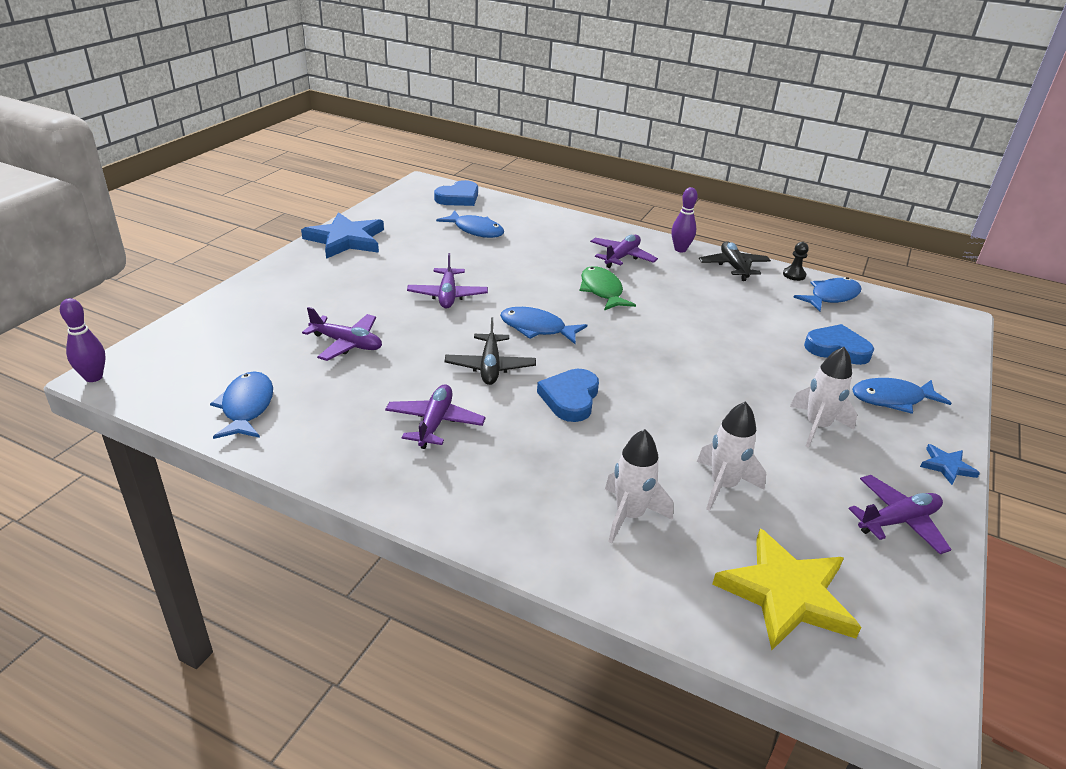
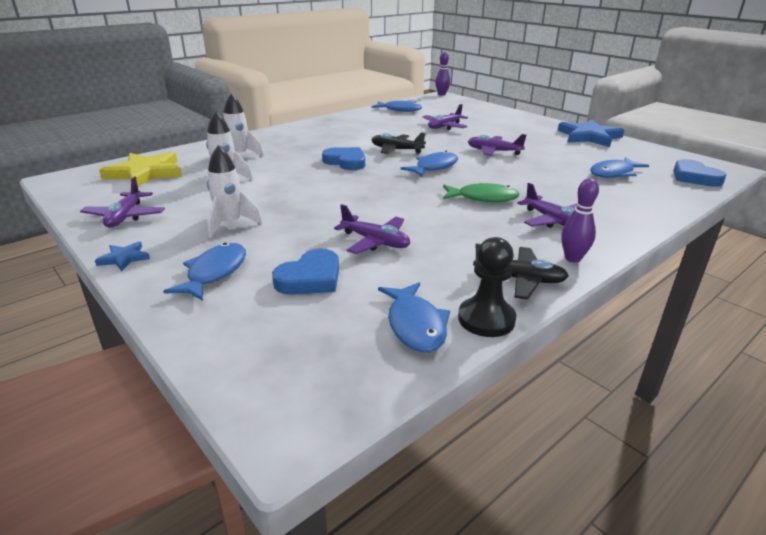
camera: 115 degrees right, 5 degrees down
purple plane [385,385,486,449] -> purple plane moved to [334,204,410,254]
black pawn [783,242,809,281] -> black pawn [458,237,516,337], size x1.69

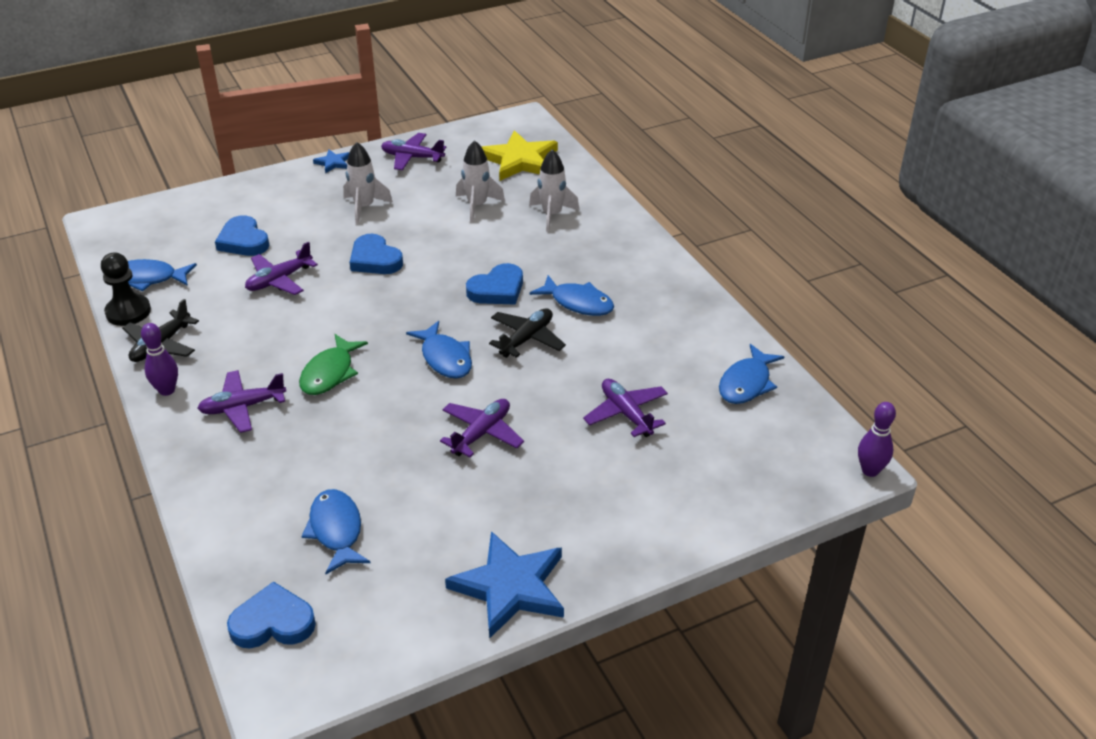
camera: 105 degrees right, 10 degrees up
blue fish [163,243,246,301] -> blue fish moved to [530,275,614,316]
none -> blue heart [350,234,403,274]

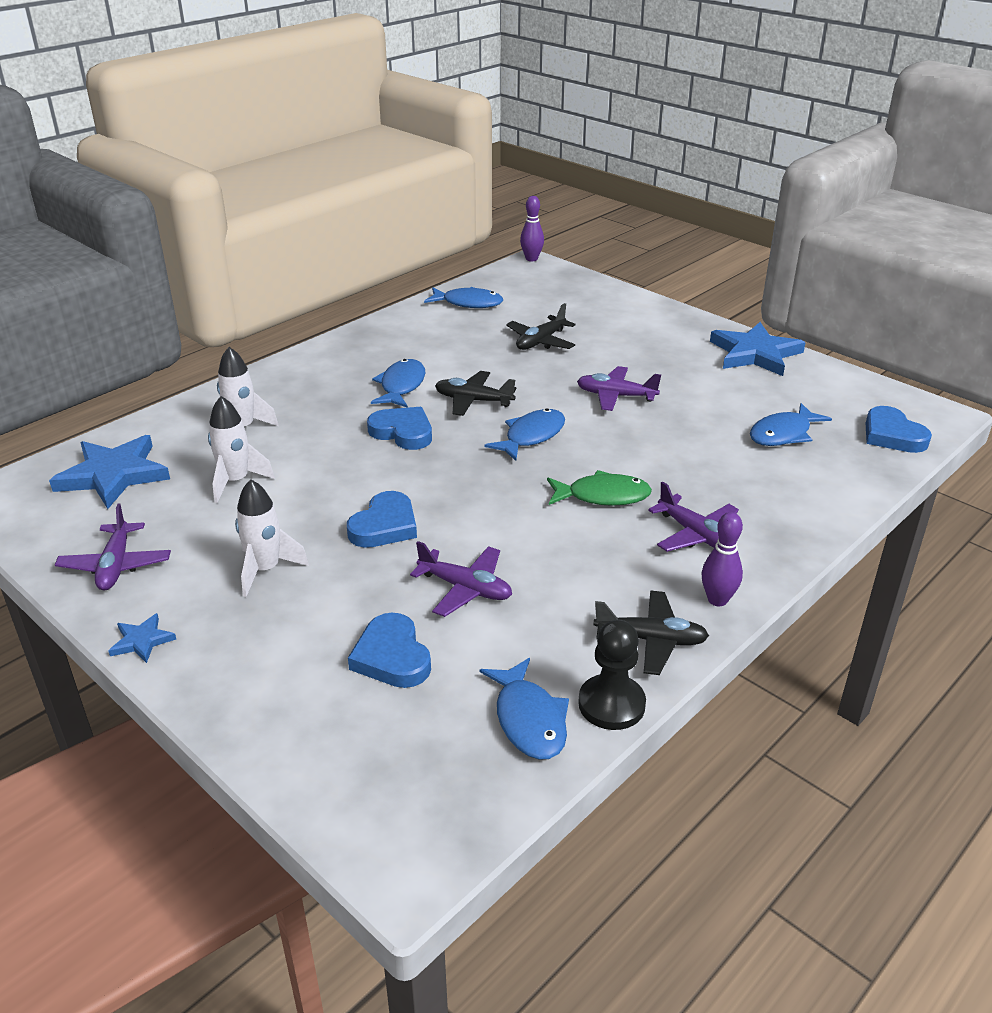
camera: 110 degrees left, 5 degrees down
blue heart [215,215,269,256] -> blue heart turned 120 degrees clockwise [348,613,431,688]
yellow star [482,130,558,181] -> blue star [49,435,170,509]
purple plane [583,379,668,437] -> black plane [506,303,576,350]

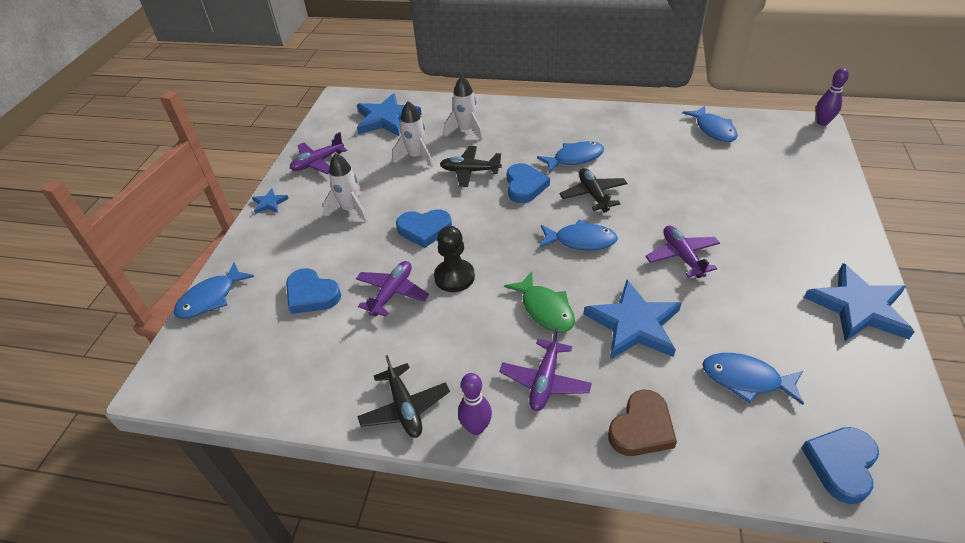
camera: 60 degrees right, 10 degrees up
blue heart [348,613,431,688] -> blue heart turned 90 degrees counterclockwise [286,268,341,314]
purple plane [410,541,512,617] -> purple plane turned 150 degrees counterclockwise [356,261,429,317]
blue fish [480,658,569,760] -> blue fish moved to [173,262,254,319]
black plane [506,303,576,350] -> black plane moved to [440,146,502,187]
black pawn [578,619,646,730] -> black pawn moved to [434,226,475,292]
none -> blue star [584,280,681,359]
none -> brown heart [608,389,677,456]

